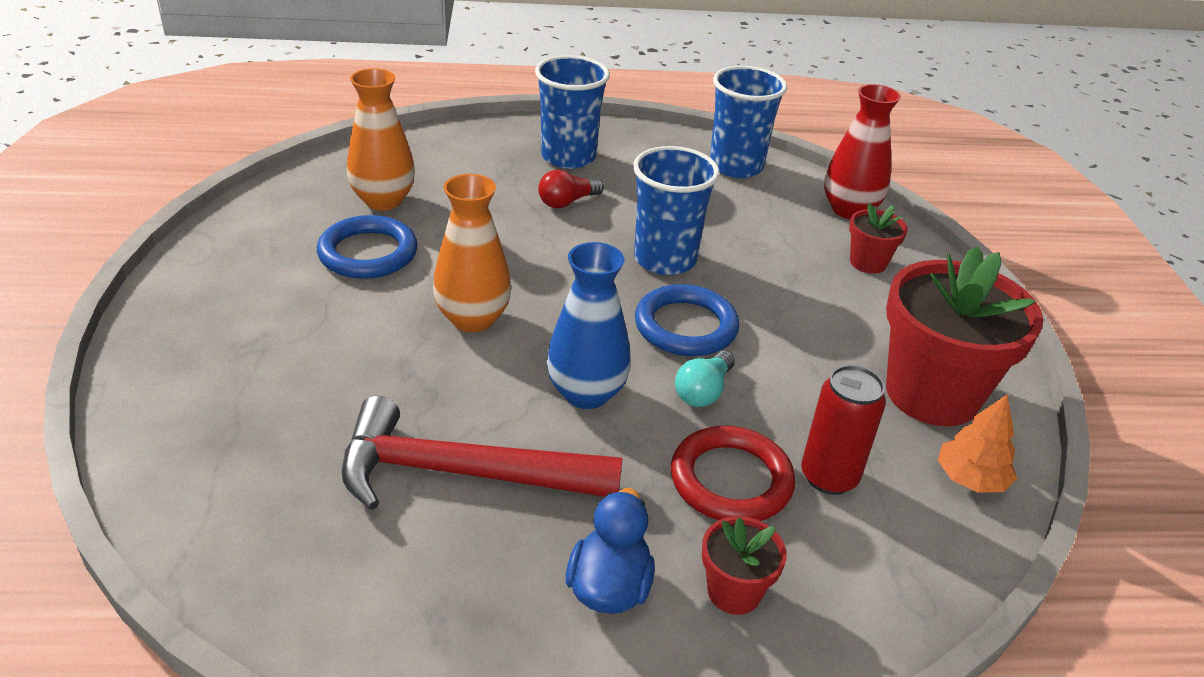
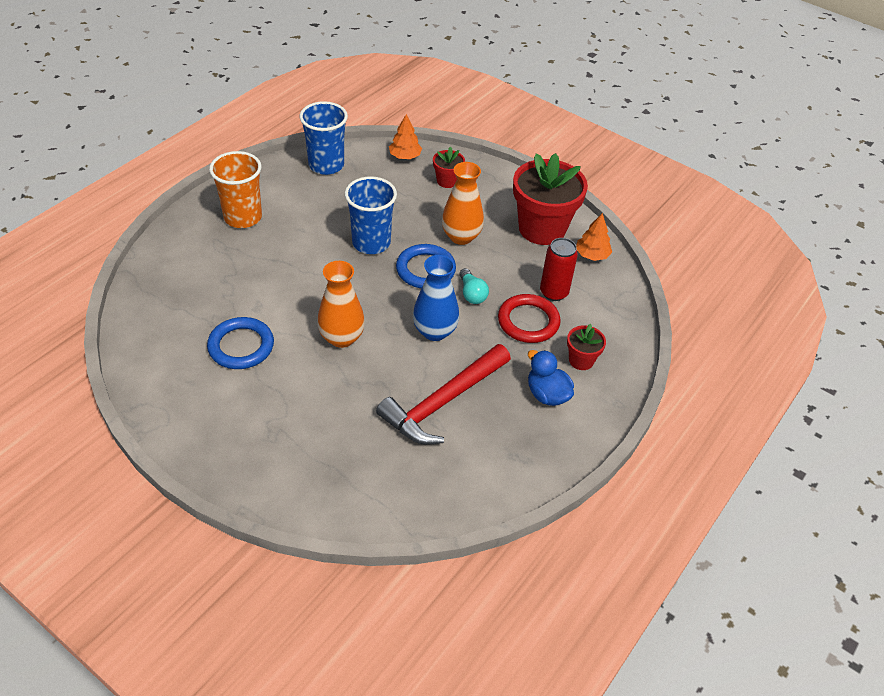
camera: 50 degrees left, 10 degrees up
orange vase [347,68,415,211] -> orange vase moved to [442,162,484,245]
blue cup [535,55,610,169] -> orange cup [209,151,262,228]
red light bulb [538,170,604,208] -> none
red vase [824,84,901,220] -> orange tree [389,114,422,159]

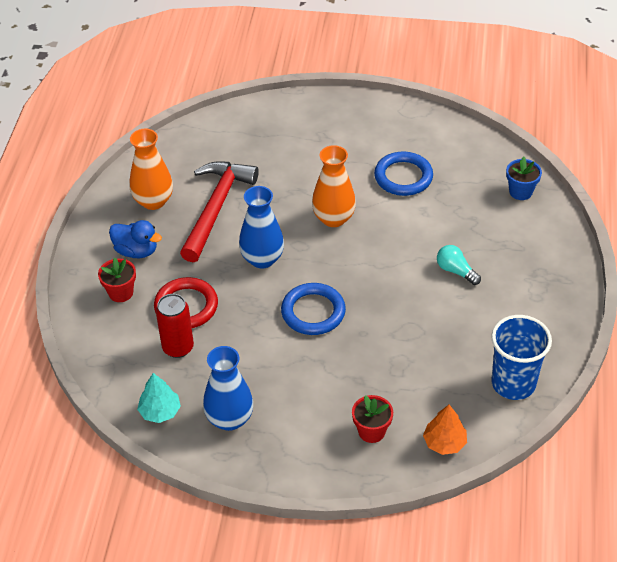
camera: 155 degrees right, 0 degrees up
orange cup [209,151,262,228] -> none
blue cup [345,176,397,254] -> none
orange vase [442,162,484,245] -> orange vase moved to [130,129,173,210]
turquoise light bulb [459,268,489,304] -> turquoise light bulb moved to [437,245,481,285]
red flower pot [513,153,588,245] -> blue vase [203,346,253,431]
orange tree [576,213,612,261] -> turquoise tree [137,373,181,423]
none -> blue flower pot [506,156,542,200]

